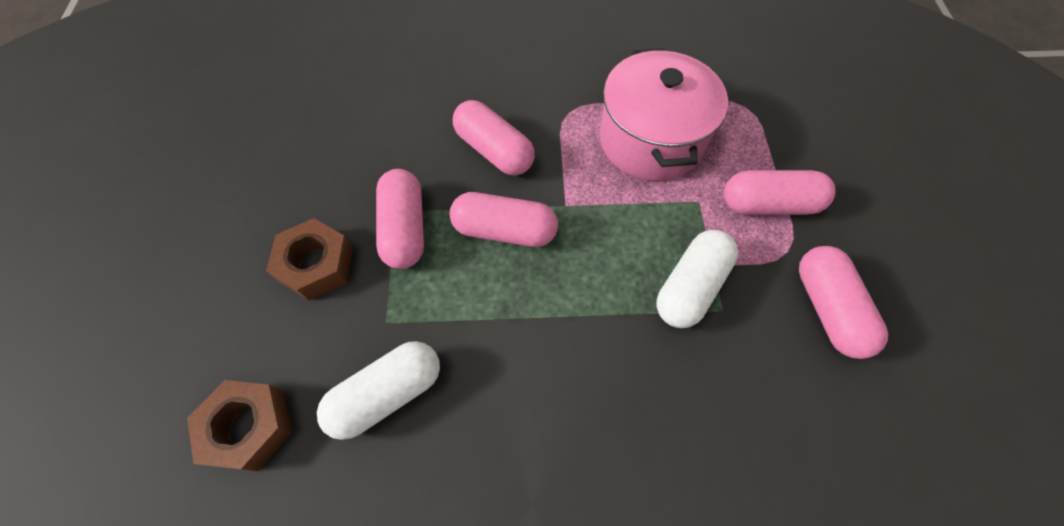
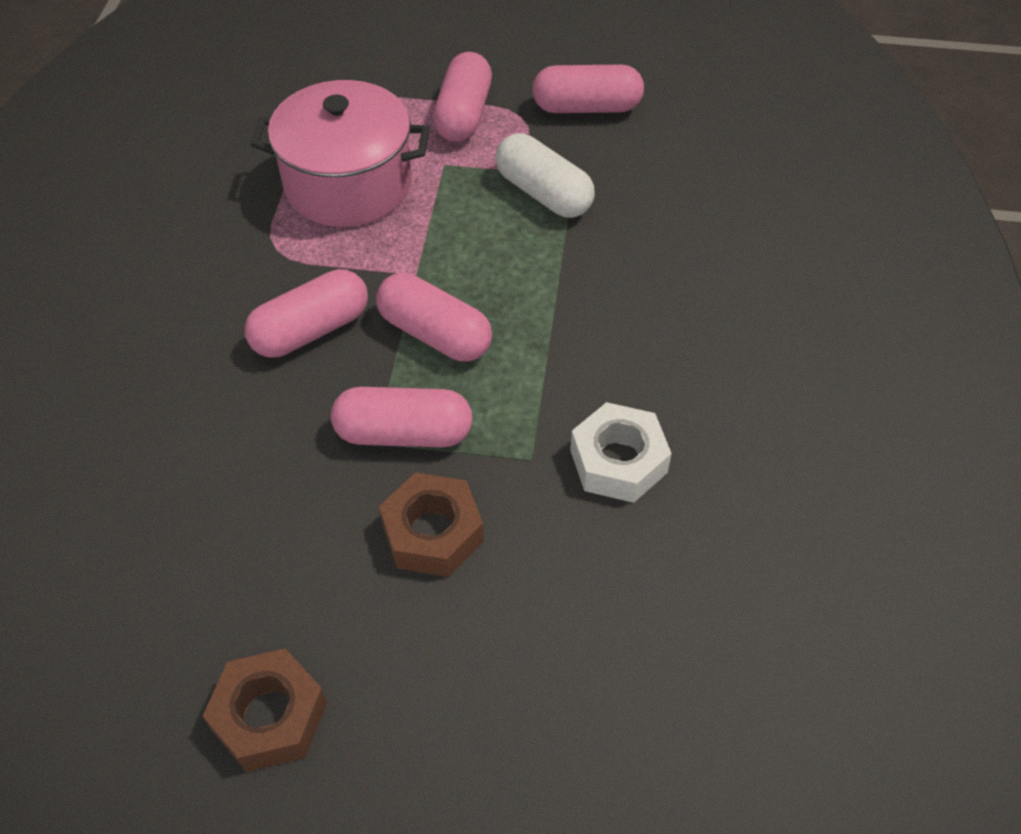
camera: 80 degrees left, 10 degrees down
brown nut [187,380,292,471] -> brown nut moved to [203,648,327,772]
white capsule [317,341,440,440] -> white nut [570,402,672,503]
pink capsule [450,192,558,247] -> pink capsule turned 75 degrees counterclockwise [376,273,492,361]

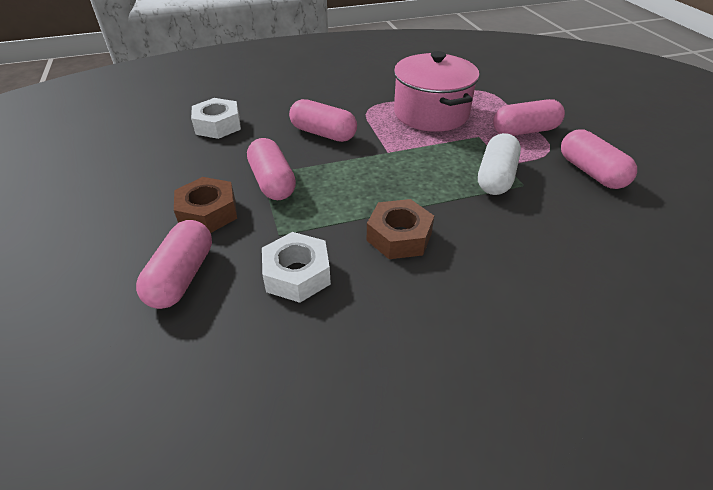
camera: 65 degrees right, 10 degrees down
brown nut [203,648,327,772] -> brown nut moved to [367,199,434,259]
pink capsule [376,273,492,361] -> pink capsule moved to [136,220,212,309]
none -> white nut [191,98,241,139]

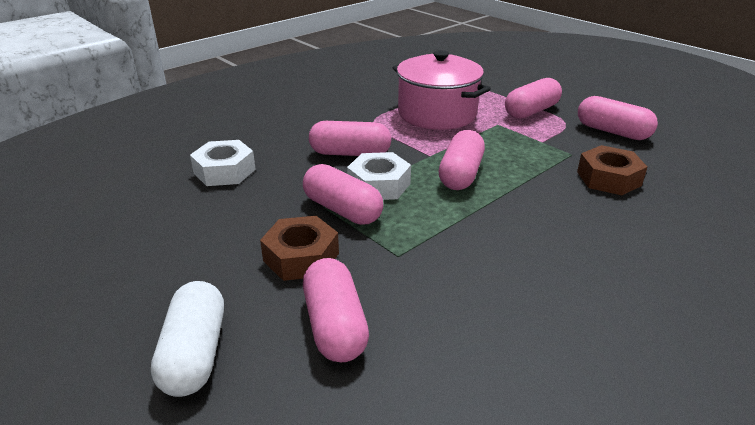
camera: 25 degrees left, 10 degrees down
white nut [262,232,331,303] -> white nut moved to [347,152,411,200]
brown nut [367,199,434,259] -> brown nut moved to [577,145,647,195]
white capsule [478,133,521,195] -> white capsule moved to [151,281,224,397]
none -> pink capsule [439,130,485,190]

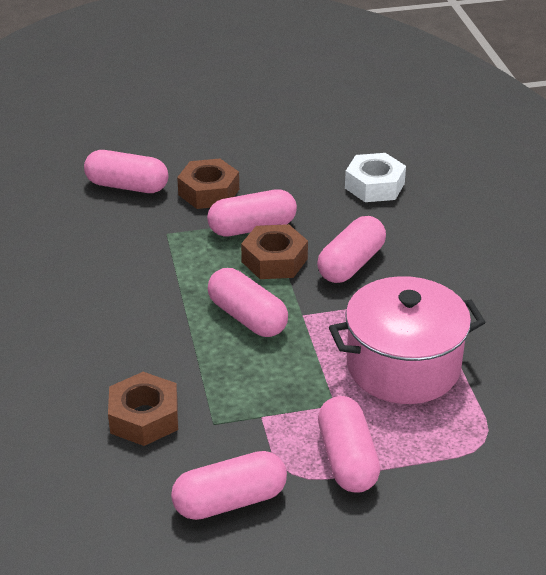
camera: 120 degrees right, 5 degrees up
white capsule [151,281,224,397] -> none
white nut [347,152,411,200] -> brown nut [241,224,308,279]

